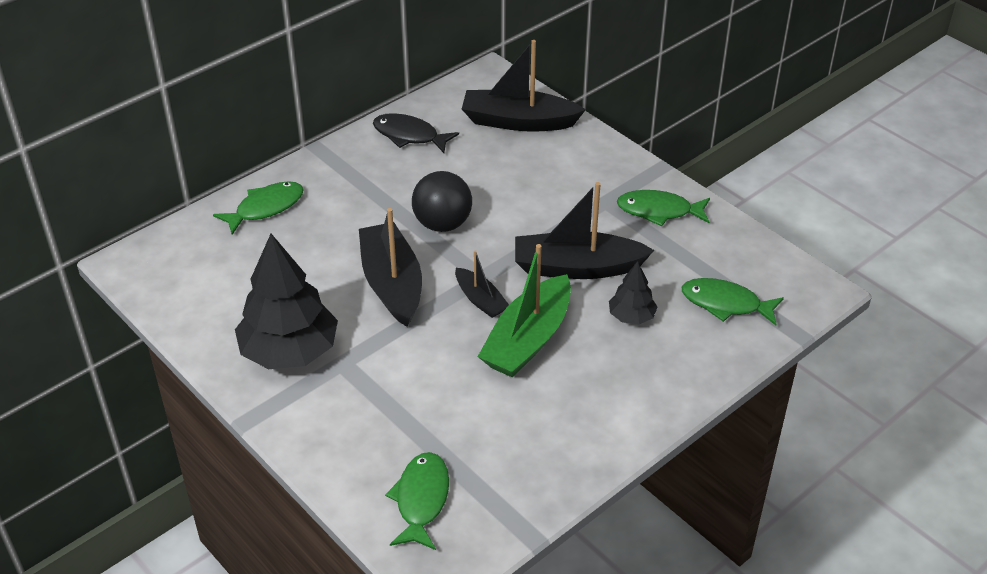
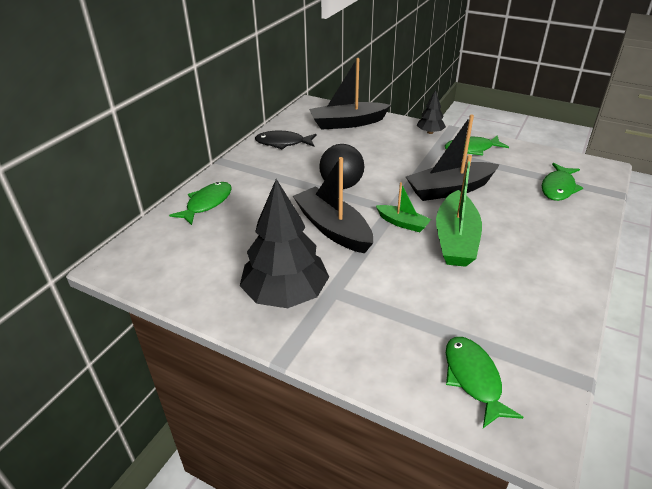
camera: 20 degrees left, 5 degrees down
black boat [455,250,509,318] -> green boat [376,182,431,232]
black tree [609,261,658,324] -> black tree moved to [417,90,446,134]
green fish [682,278,784,325] -> green fish turned 60 degrees counterclockwise [542,163,583,201]

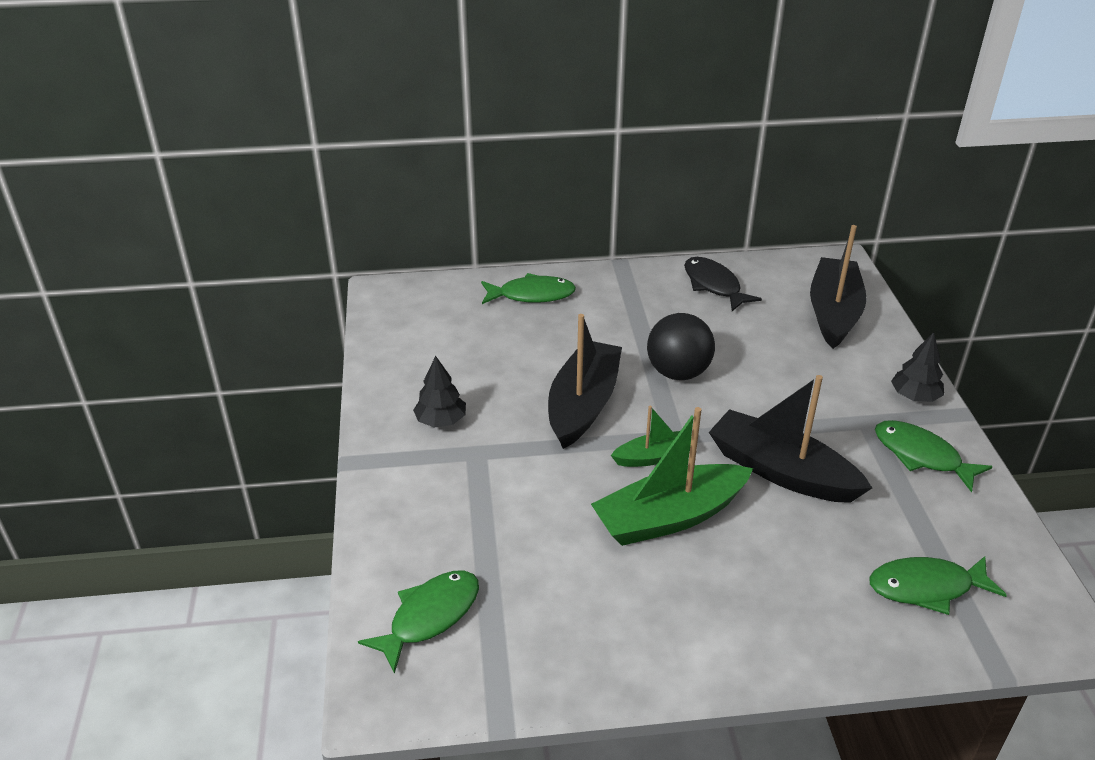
camera: 55 degrees right, 0 degrees up
black tree [240,179,329,308] -> black tree [413,356,466,427], size x0.49
black boat [309,58,391,130] -> black boat turned 60 degrees clockwise [810,225,867,349]
green boat [376,182,431,232] -> green boat turned 105 degrees counterclockwise [611,405,692,467]

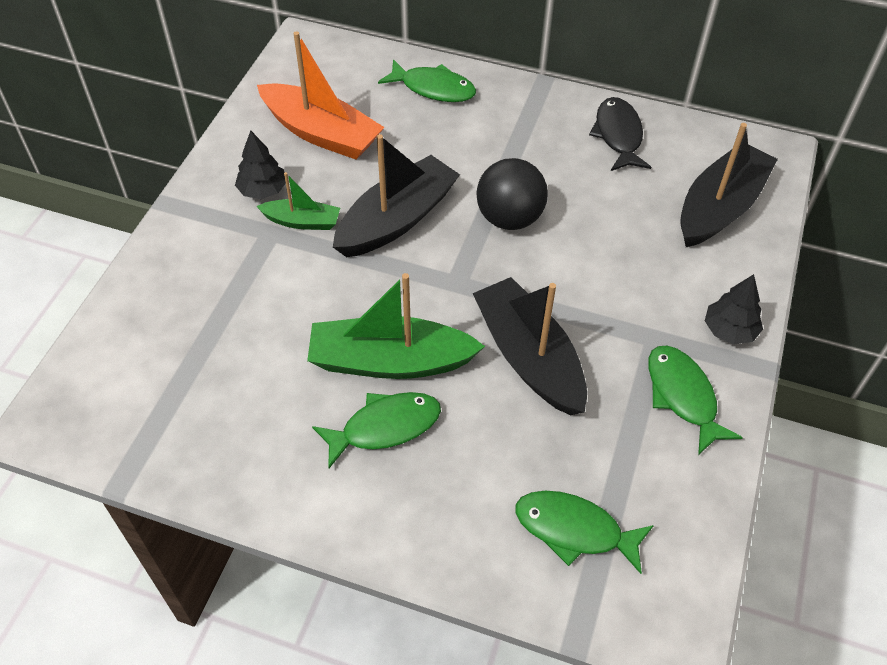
camera: 25 degrees right, 15 degrees up
green fish [358,571,479,674] -> green fish moved to [312,392,441,468]
green boat [611,405,692,467] -> green boat moved to [256,172,340,230]
none -> orange boat [257,31,385,160]

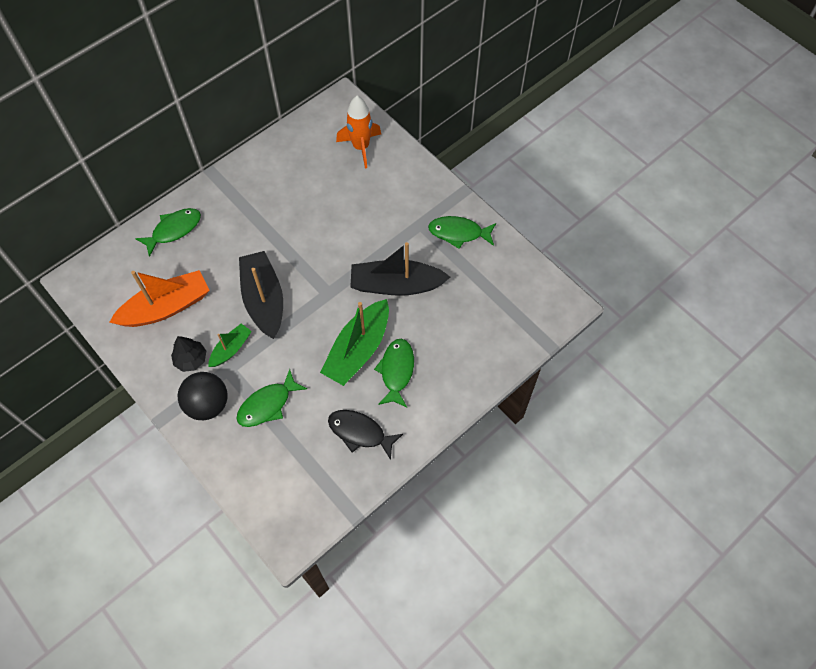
camera: 60 degrees left, 10 degrees up
black ball [477,158,548,230] -> black ball moved to [178,372,228,420]
green fish [515,491,654,574] -> green fish moved to [237,369,307,427]
black fish [589,97,651,171] -> black fish moved to [328,410,403,460]
black boat [680,123,778,247] -> orange rocket [336,96,381,168]
black tree [705,274,763,344] -> none

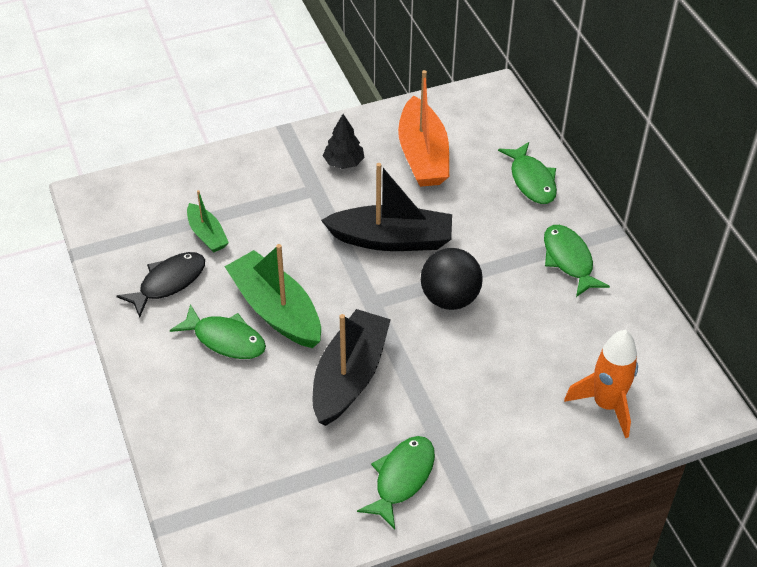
camera: 110 degrees right, 15 degrees down
black ball [178,372,228,420] -> black ball moved to [421,248,483,310]
green boat [208,324,252,367] -> green boat moved to [187,190,229,253]
green fish [237,369,307,427] -> green fish moved to [544,225,610,297]

